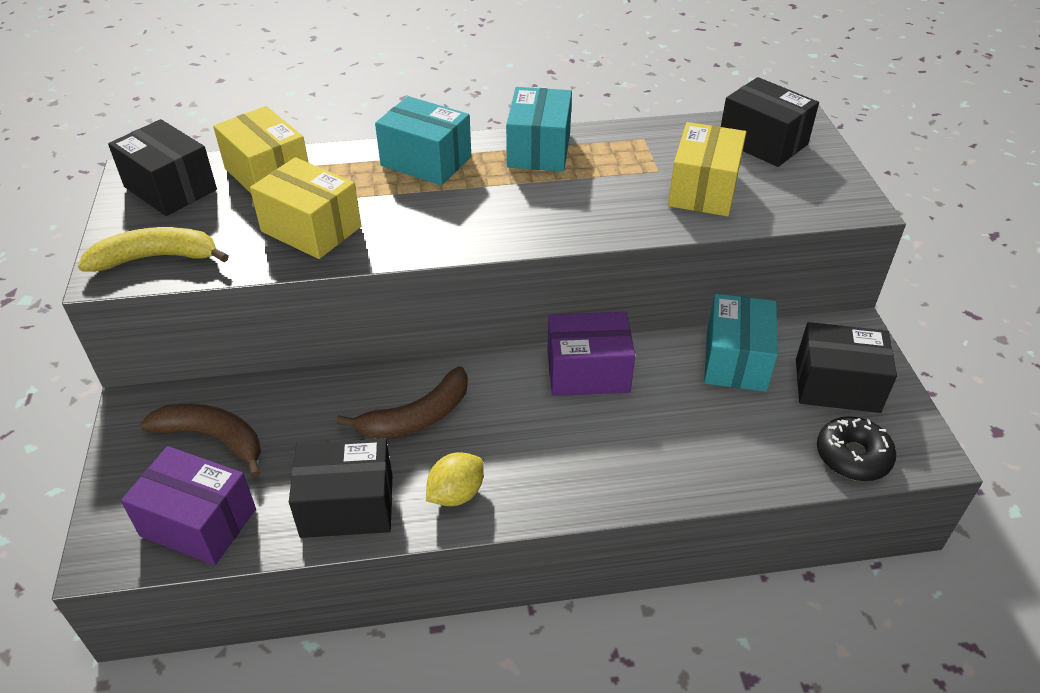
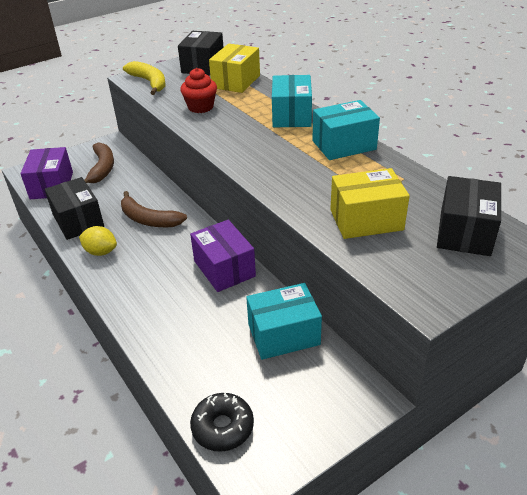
camera: 65 degrees right, 5 degrees down
yellow box [250,157,361,259] -> red cupcake [180,68,217,113]
black box [796,322,897,413] -> none

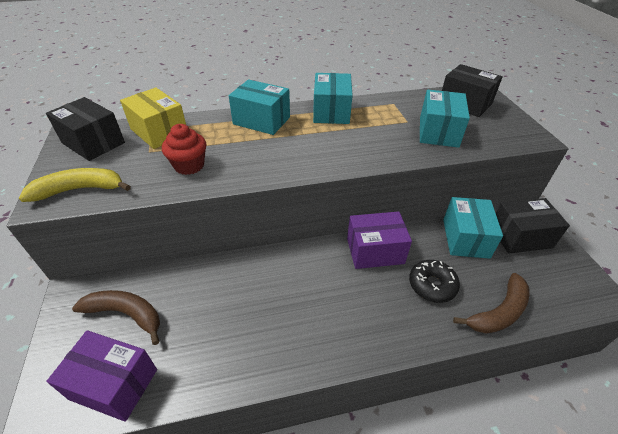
camera: 70 degrees left, 5 degrees up
black box [45,177,104,240] -> black box moved to [496,198,570,254]
yellow lemon [79,226,117,256] -> none
brown banana [121,191,187,227] -> brown banana moved to [453,273,530,333]
black donut [190,392,254,452] -> black donut moved to [409,260,460,303]
yellow box [330,168,410,239] -> turquoise box [420,90,470,148]

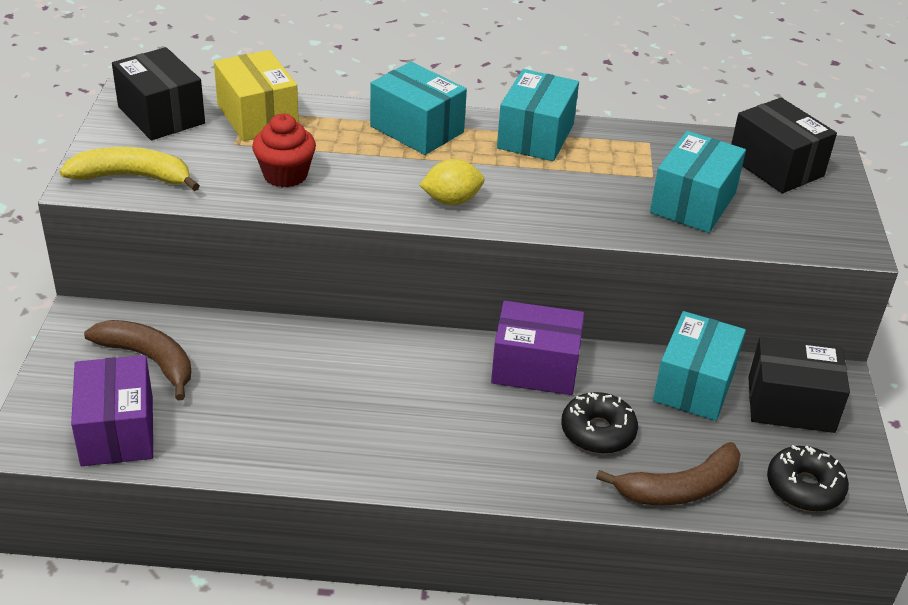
camera: 15 degrees right, 5 degrees down
purple box [46,330,157,422] -> purple box turned 45 degrees clockwise [71,355,153,466]
none -> yellow lemon [419,159,484,205]
none -> black donut [767,445,849,512]

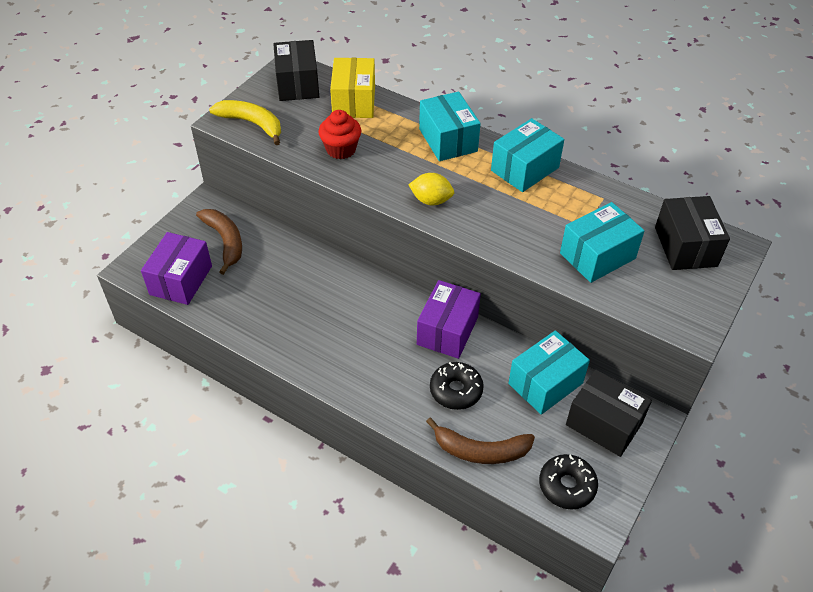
camera: 30 degrees right, 10 degrees up
purple box [491,301,584,395] -> purple box turned 75 degrees clockwise [417,280,481,359]

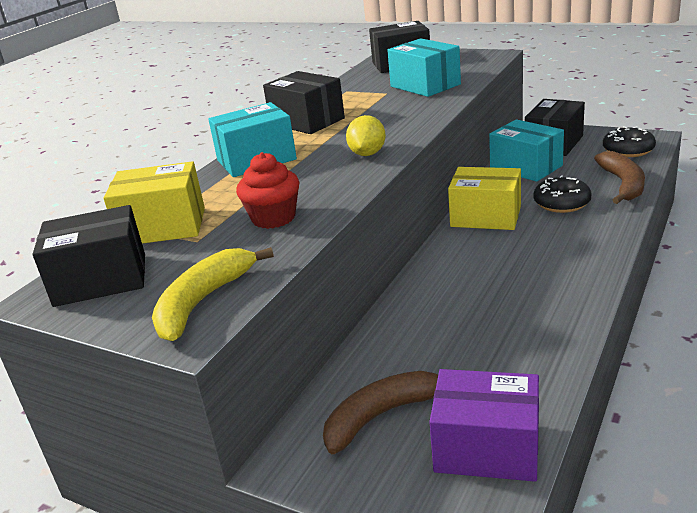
camera: 90 degrees left, 20 degrees down
purple box [417,280,481,359] -> yellow box [448,167,521,230]
turquoise box [491,118,564,192] -> black box [263,71,345,134]

